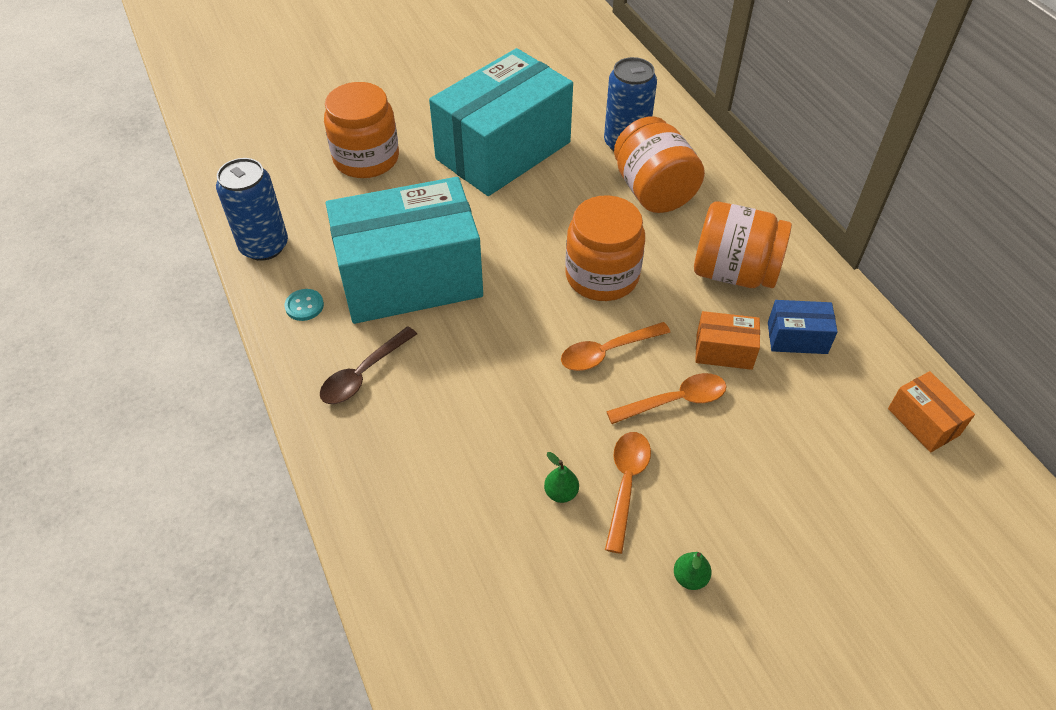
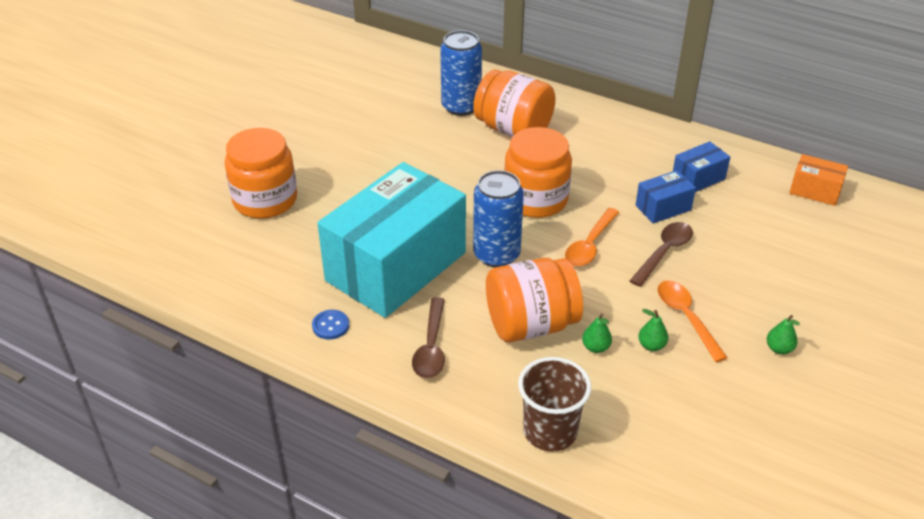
camera: 35 degrees left, 10 degrees down
blue can [216,158,288,261] -> blue can moved to [473,170,524,267]
turquoise button [284,289,324,321] -> blue button [312,310,349,340]
turquoise box [429,48,573,196] -> none
orange spoon [606,373,727,424] -> brown spoon [630,222,693,287]
orange jar [694,201,792,288] -> orange jar moved to [486,258,583,342]
orange box [695,311,760,370] -> blue box [636,170,696,224]
none -> brown cup [518,357,591,452]
none -> green pear [582,313,612,353]

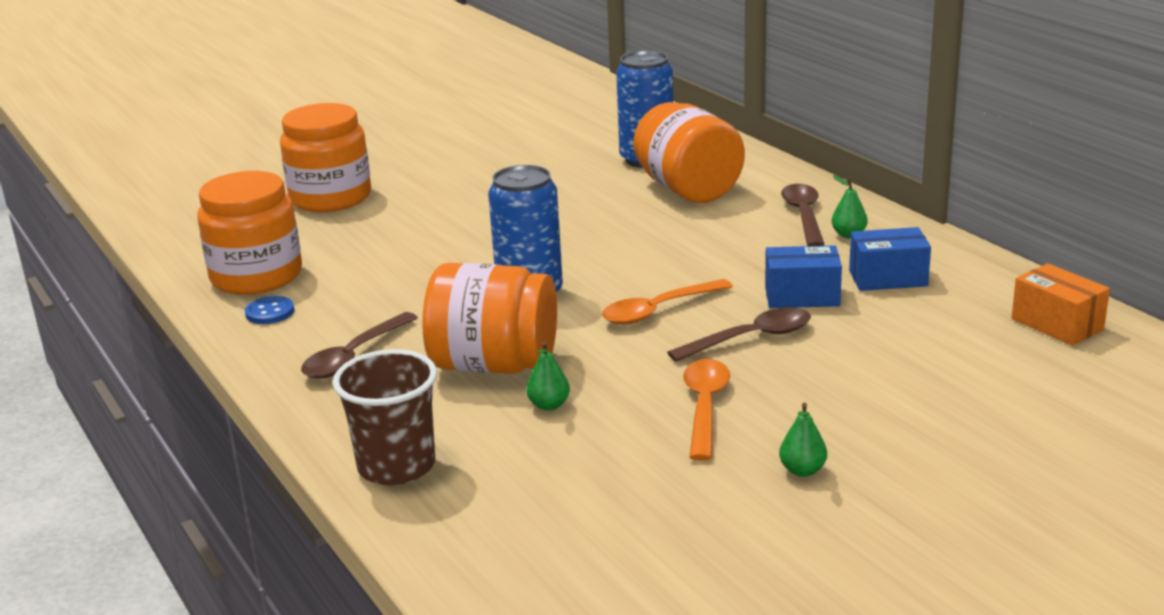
camera: 30 degrees right, 15 degrees down
turquoise box [317,162,466,318] -> none
orange jar [504,127,572,218] -> orange jar moved to [197,171,302,295]
green pear [638,309,668,351] -> green pear moved to [832,175,868,238]
none -> brown spoon [781,184,825,246]

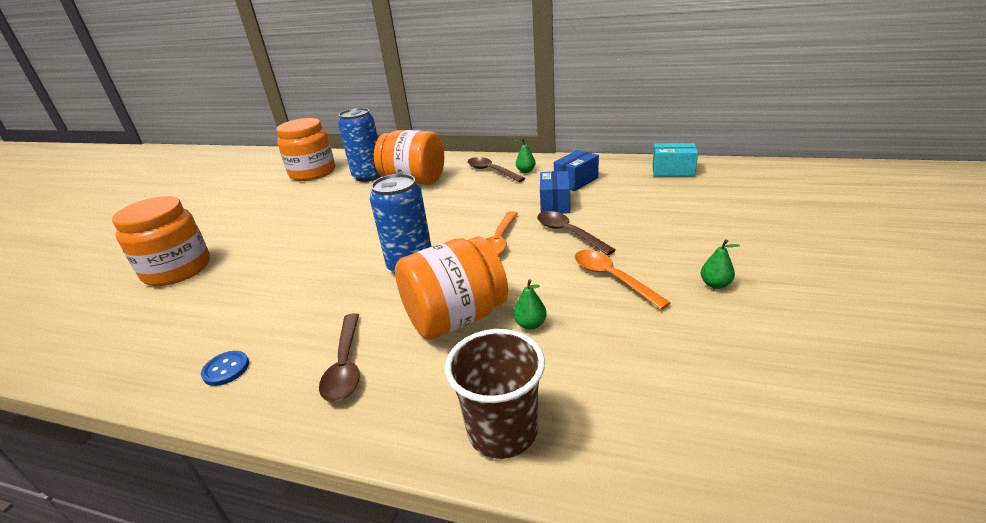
camera: 40 degrees left, 5 degrees up
orange jar [197,171,302,295] -> orange jar moved to [276,118,335,181]
brown spoon [667,307,811,362] -> brown spoon turned 60 degrees counterclockwise [537,211,616,255]
blue box [765,245,842,308] -> blue box turned 45 degrees counterclockwise [540,171,570,214]
orange box [1012,263,1110,346] -> turquoise box [652,143,698,177]

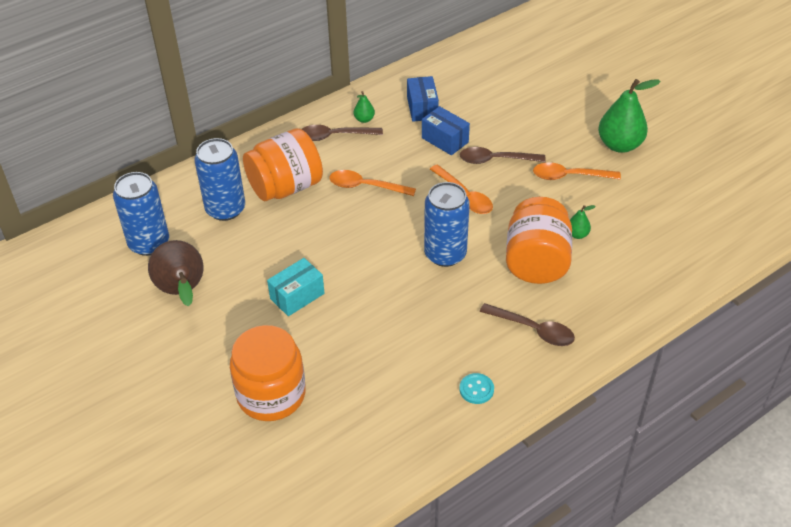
camera: 55 degrees left, 15 degrees up
blue button [201,351,249,386] -> turquoise button [459,373,494,404]
orange jar [276,118,335,181] -> blue can [113,172,169,256]
brown cup [445,329,545,459] -> none
turquoise box [652,143,698,177] -> turquoise box moved to [267,258,325,316]
green pear [701,239,740,289] -> green pear [598,79,661,153], size x2.17
none -> brown pear [148,240,204,306]
none -> orange spoon [329,170,416,196]

